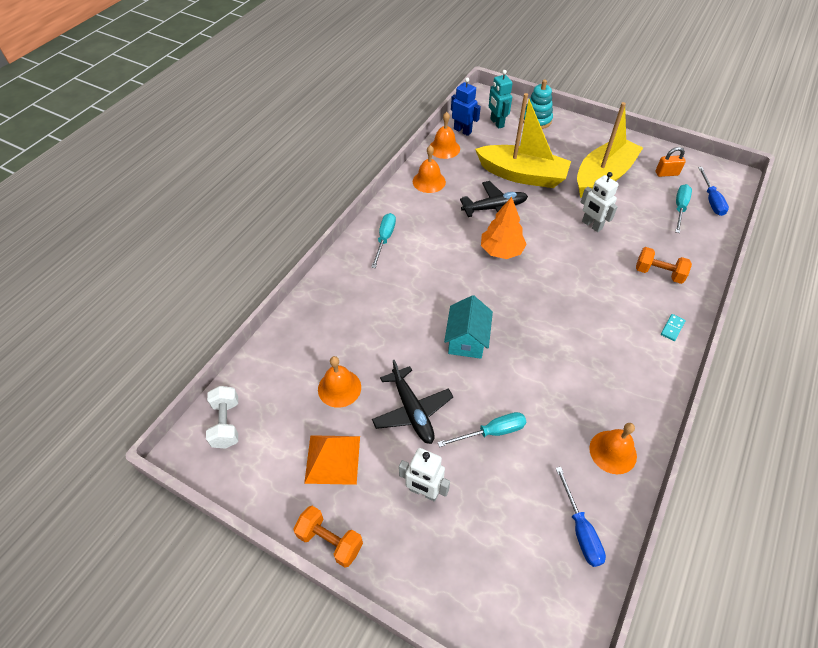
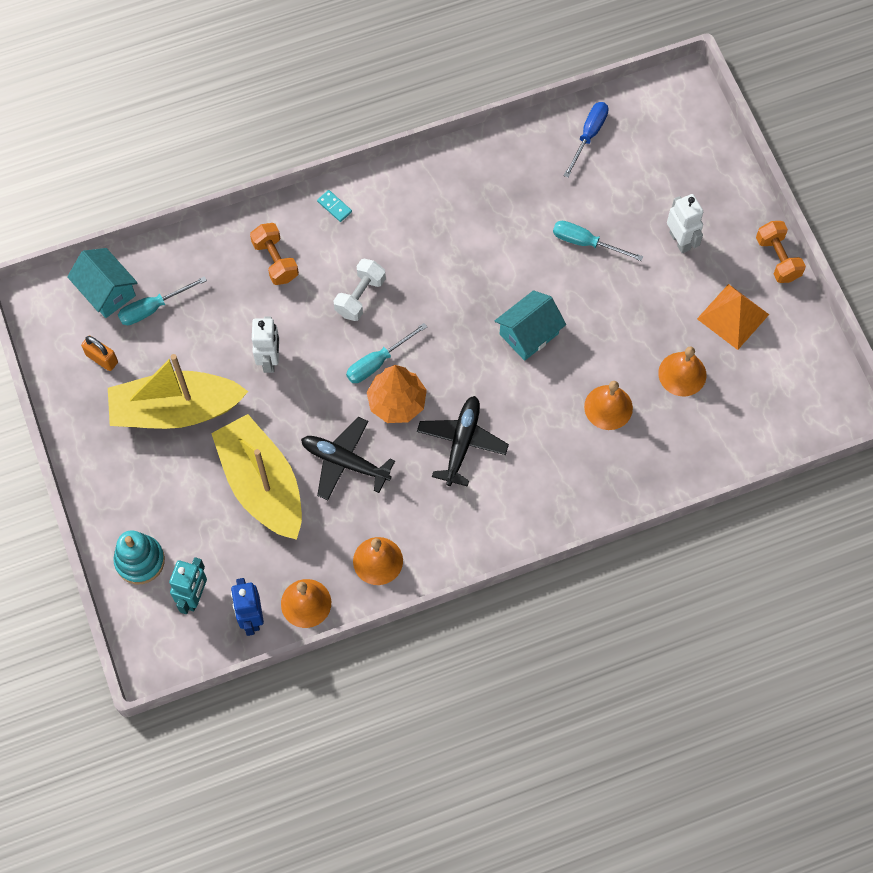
camera: 140 degrees left, 15 degrees up
white dumbbell [206,386,238,449] -> white dumbbell moved to [334,259,386,321]
turquoise screwdriver [371,213,396,268] -> turquoise screwdriver moved to [346,323,427,383]
black plane [372,360,453,444] -> black plane moved to [417,396,509,487]
orange bell [589,423,637,474] -> orange bell moved to [584,381,633,430]
turquoise domino [661,314,686,341] -> turquoise domino turned 60 degrees clockwise [317,190,352,222]
blue screwdriver [698,167,729,216] -> turquoise house [67,248,138,318]

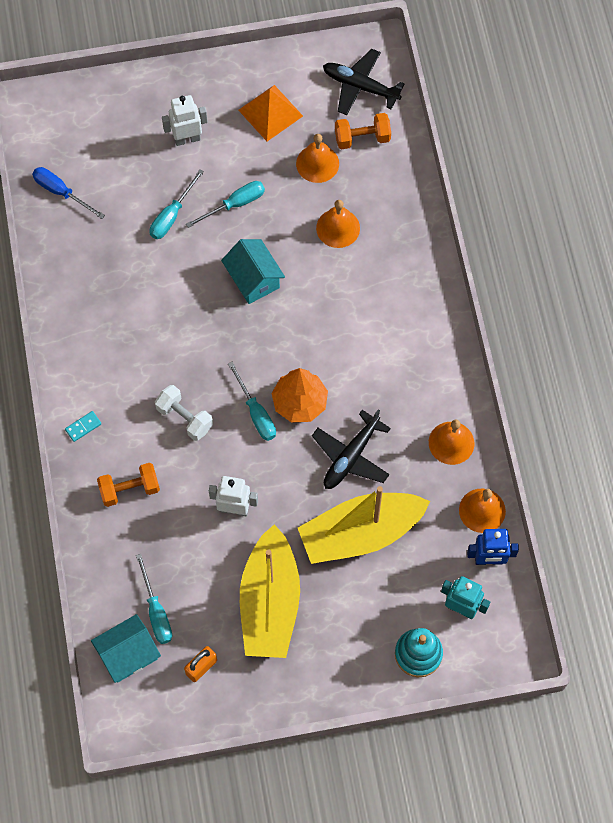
camera: 80 degrees left, 0 degrees up
black plane [417,396,509,487] -> black plane moved to [323,49,405,115]
orange dumbbell [756,221,806,283] -> orange dumbbell moved to [335,113,391,149]
none -> turquoise screwdriver [186,181,265,228]

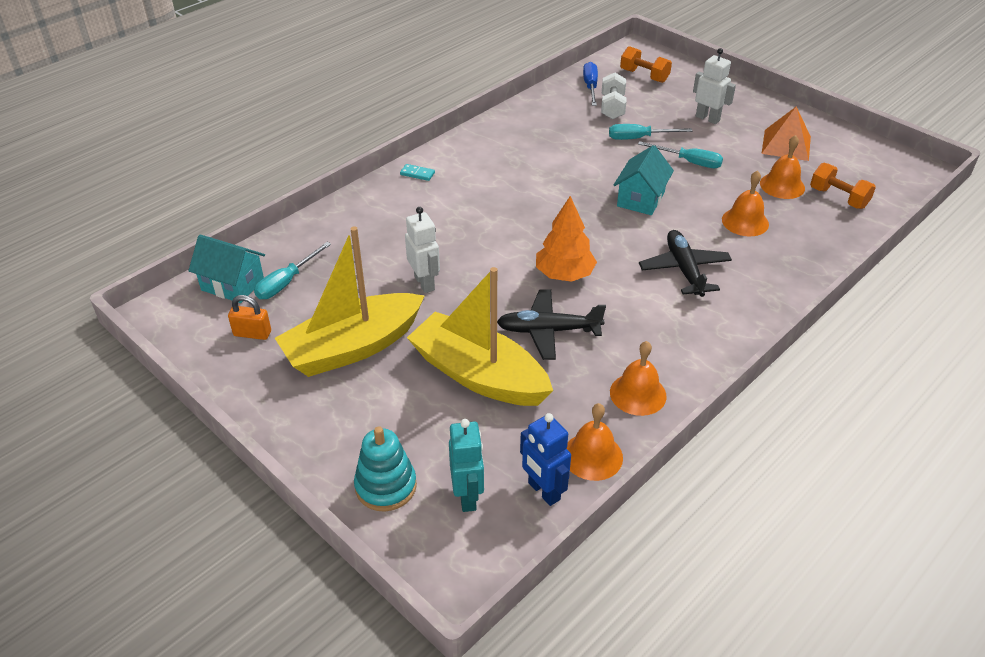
camera: 55 degrees right, 25 degrees down
orange dumbbell [97,463,160,507] -> orange dumbbell moved to [620,46,672,83]
white dumbbell [155,385,213,441] -> white dumbbell moved to [601,73,626,119]
turquoise screwdriver [228,362,276,441] -> none
black plane [323,49,405,115] -> black plane moved to [639,230,732,297]

